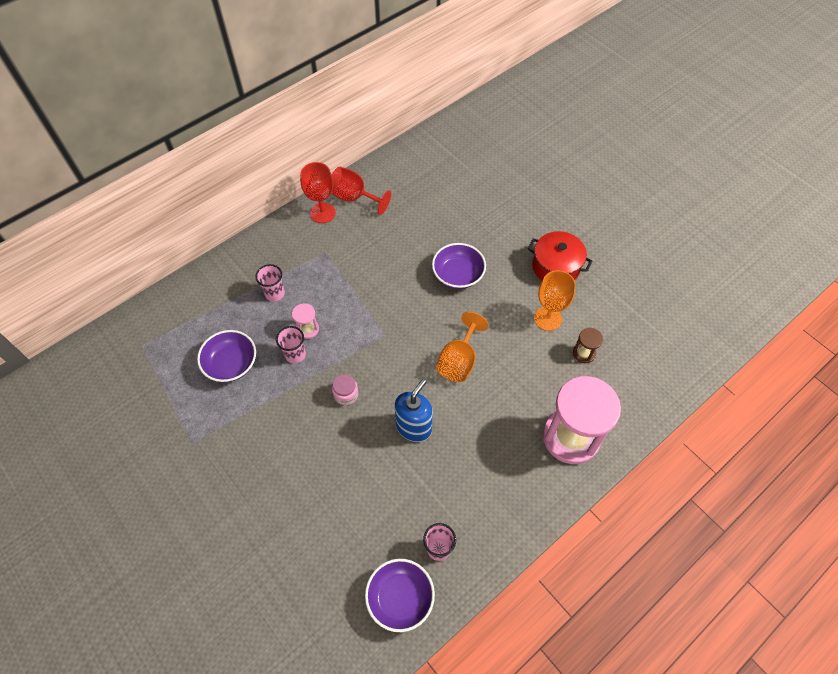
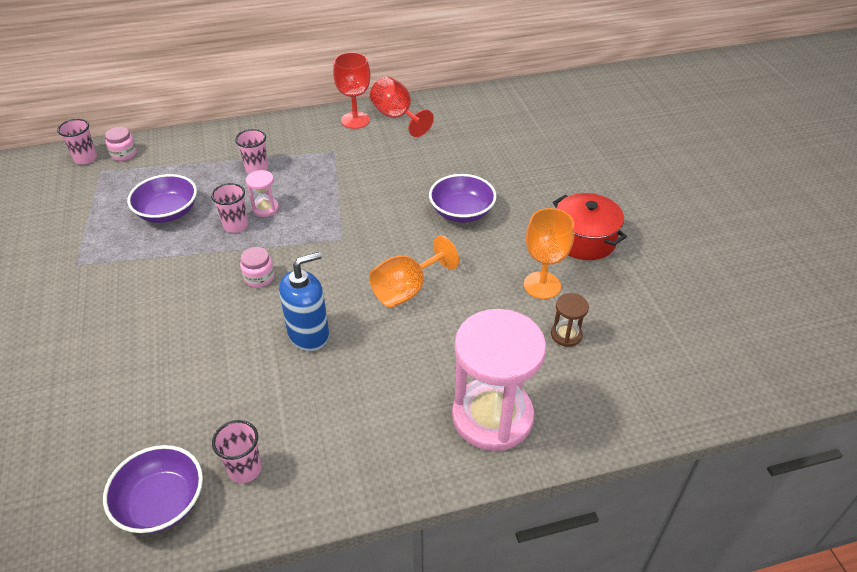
camera: 25 degrees right, 15 degrees down
none -> pink cup [57,119,97,165]
none -> pink jar [105,127,137,161]

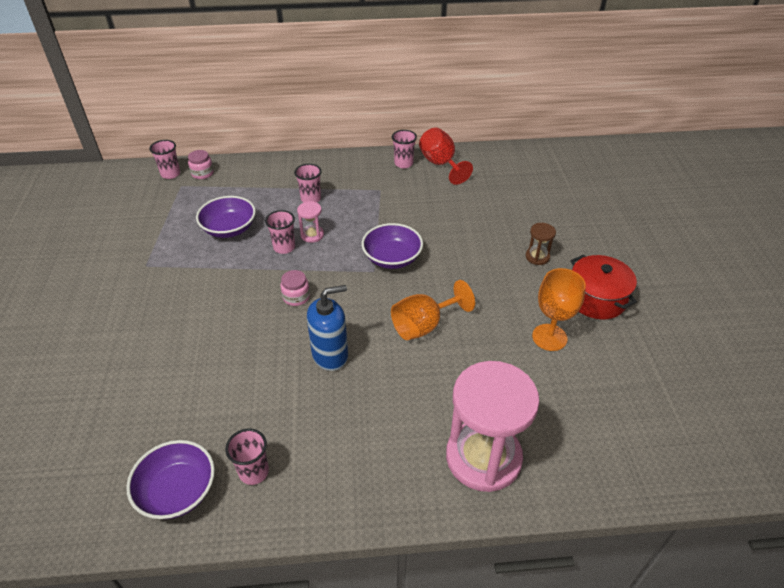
camera: 10 degrees right, 0 degrees up
red goblet [333,52,370,129] -> pink cup [392,130,417,168]
purple bowl [429,174,497,222] -> purple bowl moved to [362,223,423,269]
brown hourglass [551,293,589,347] -> brown hourglass moved to [525,223,556,265]

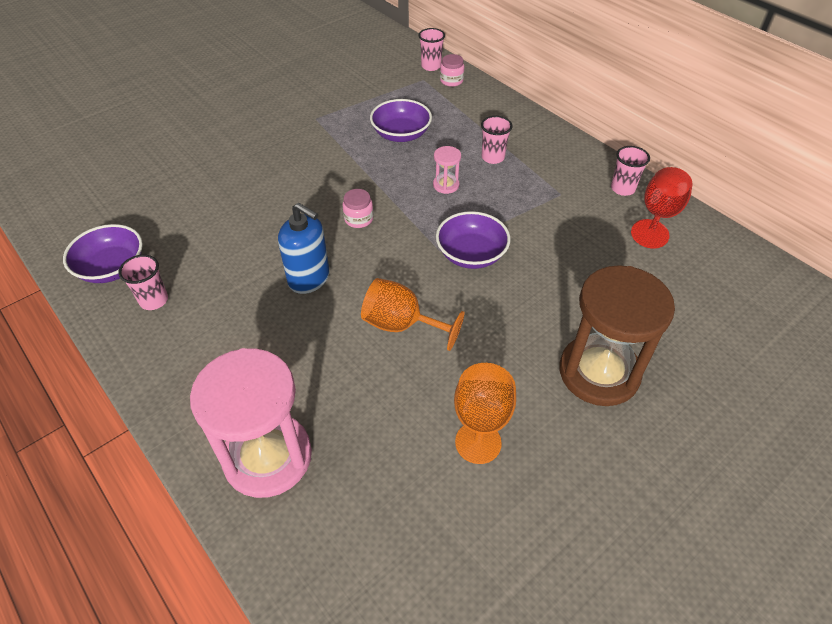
camera: 55 degrees right, 5 degrees up
pink cup [265,210,295,254] -> none
brown hourglass [525,223,556,265] -> brown hourglass [559,265,675,406], size x2.36
red pot [571,255,637,319] -> none

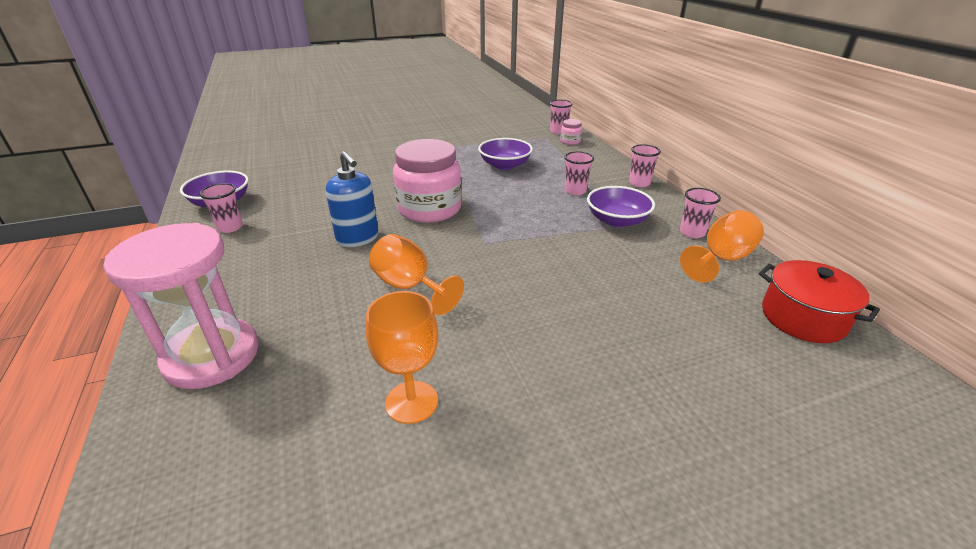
camera: 20 degrees right, 15 degrees down
pink jar [342,189,373,228] -> pink jar [393,139,462,223], size x2.39
pink hourglass [433,146,461,194] -> none
purple bowl [436,211,510,269] -> purple bowl moved to [587,186,655,227]
brown hourglass [559,265,675,406] -> none
red goblet [631,167,693,248] -> orange goblet [680,210,764,283]
none -> pink cup [629,144,661,187]
none -> red pot [759,260,880,343]

